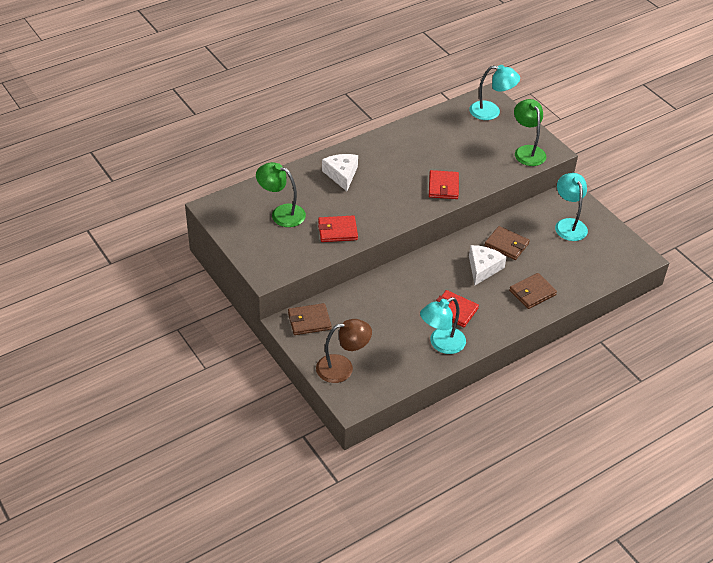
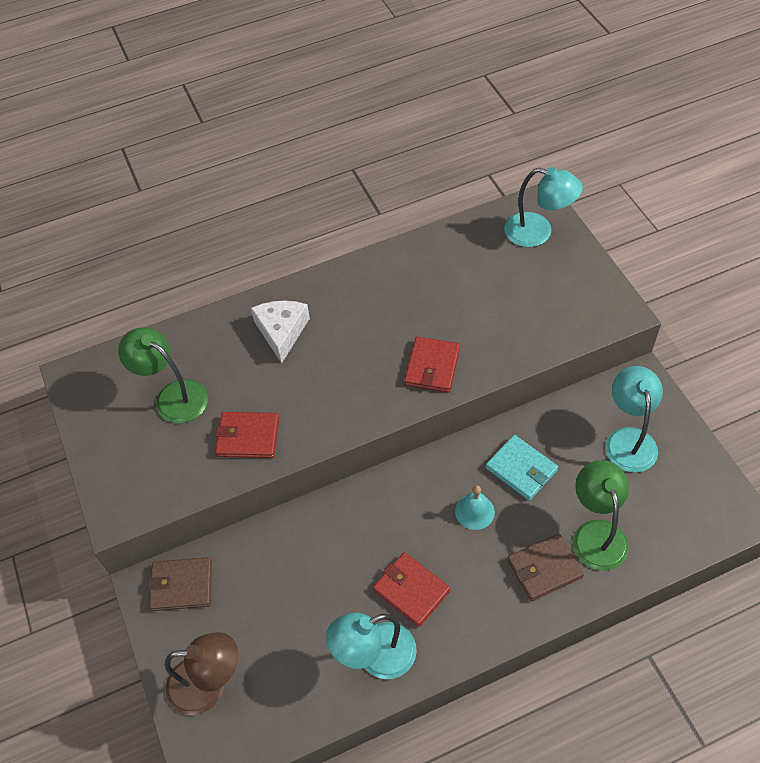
camera: 15 degrees right, 10 degrees up
white cheese [469,245,507,285] -> turquoise bell [455,485,495,530]
brown wallet [485,226,530,260] -> turquoise wallet [486,435,558,501]
green lamp [514,99,546,166] -> green lamp moved to [573,460,629,571]

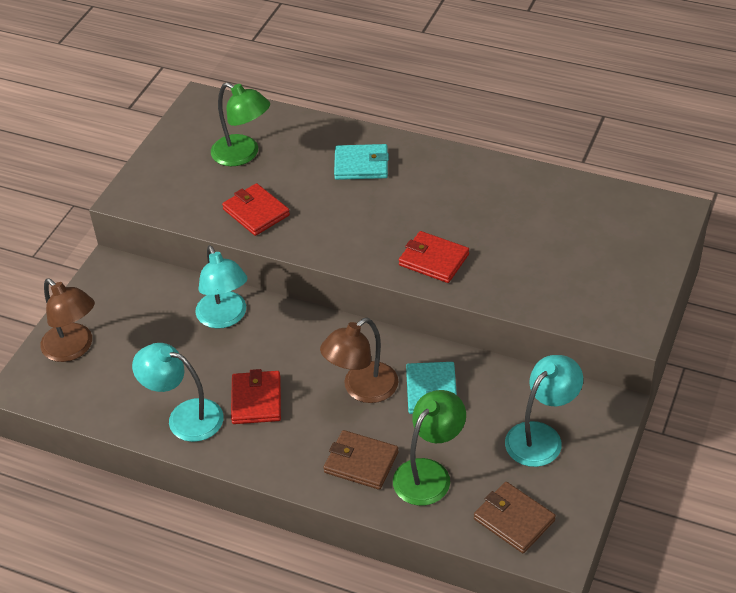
camera: 45 degrees right, 10 degrees down
green lamp [118,327,208,423] -> green lamp turned 135 degrees clockwise [211,82,270,166]
brown wallet [148,557,212,611] -> brown wallet moved to [474,482,556,553]
white cheese [251,301,310,363] -> turquoise wallet [334,144,389,180]
red wallet [404,337,460,393] -> red wallet turned 60 degrees clockwise [399,231,469,283]
turquoise bell [455,485,495,530] -> brown lamp [320,318,399,403]
turquoise lamp [504,167,583,247] -> turquoise lamp moved to [195,245,247,329]

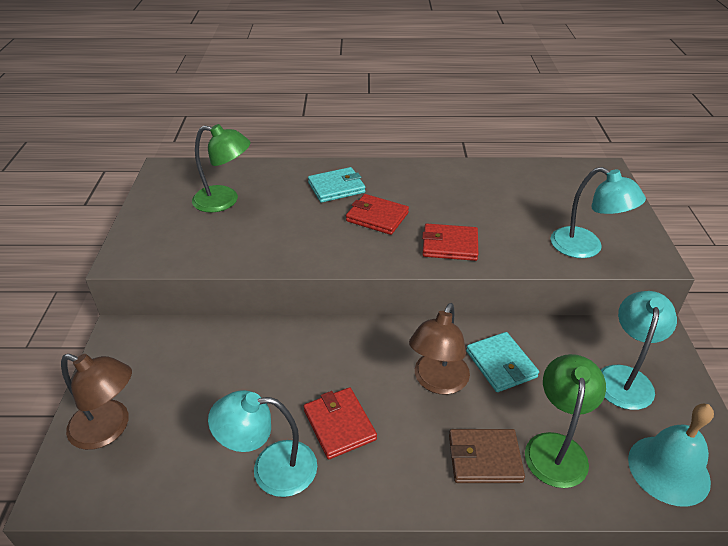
camera: 25 degrees left, 5 degrees down
turquoise lamp [195,245,247,329] -> turquoise lamp moved to [551,167,646,258]
red wallet [222,183,290,236] -> red wallet moved to [346,194,409,235]
brown wallet [474,482,556,553] -> turquoise bell [628,404,714,507]

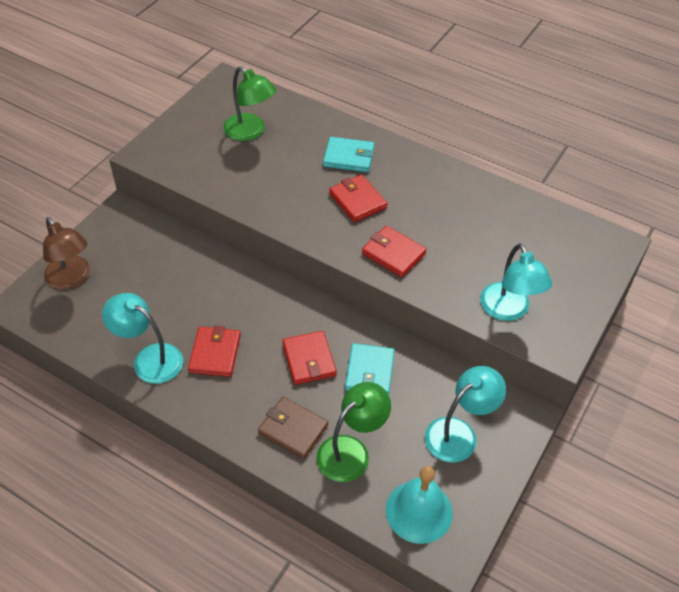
camera: 30 degrees right, 10 degrees up
brown lamp [409,303,470,394] -> red wallet [283,331,337,385]

